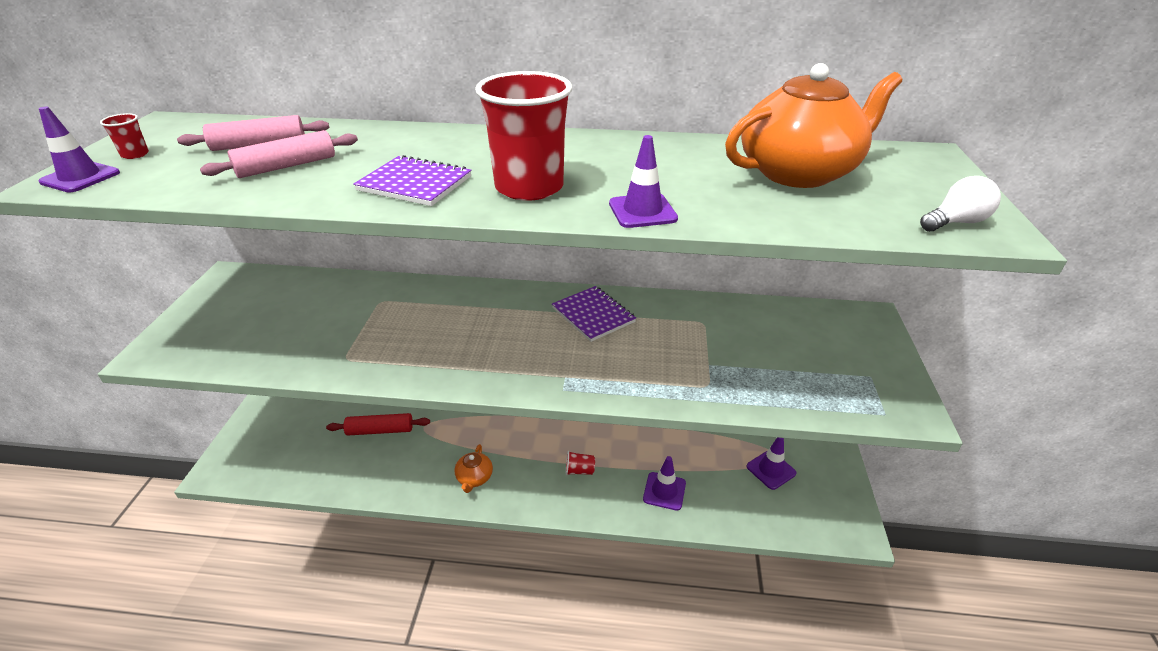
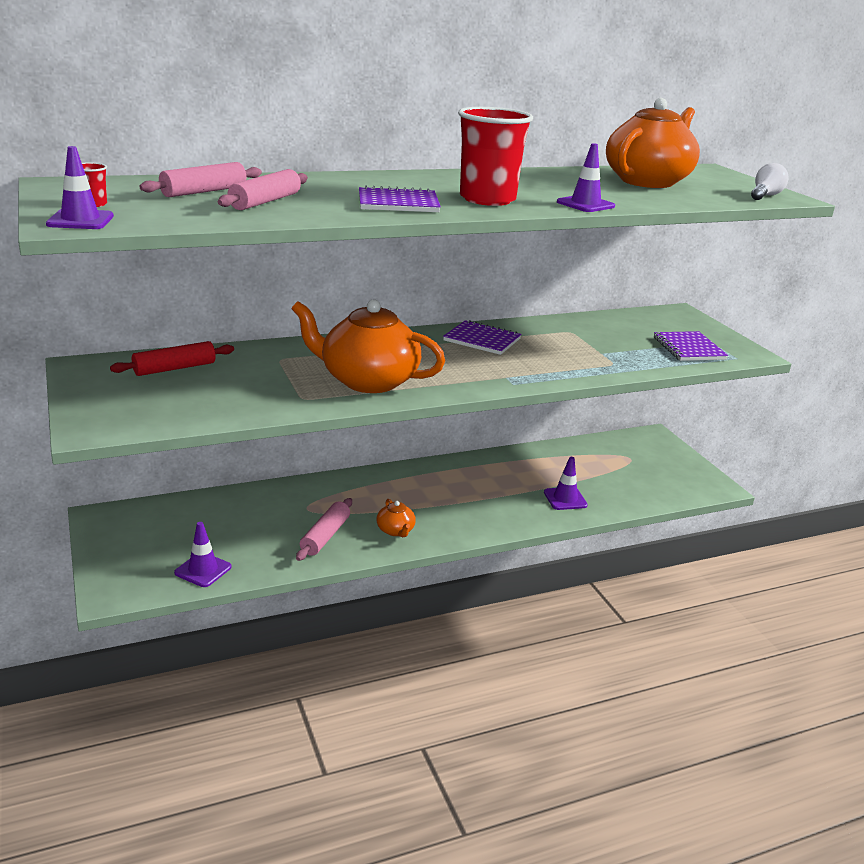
camera: 30 degrees left, 10 degrees down
red rolling pin [326,413,430,436] -> red rolling pin moved to [110,341,234,376]
red cup [566,451,595,475] -> none
purple traffic cone [746,437,796,490] -> purple traffic cone moved to [174,522,231,587]
none -> orange teapot [291,299,445,393]
none -> pink rolling pin [296,498,352,561]
none -> purple notebook [654,331,728,361]

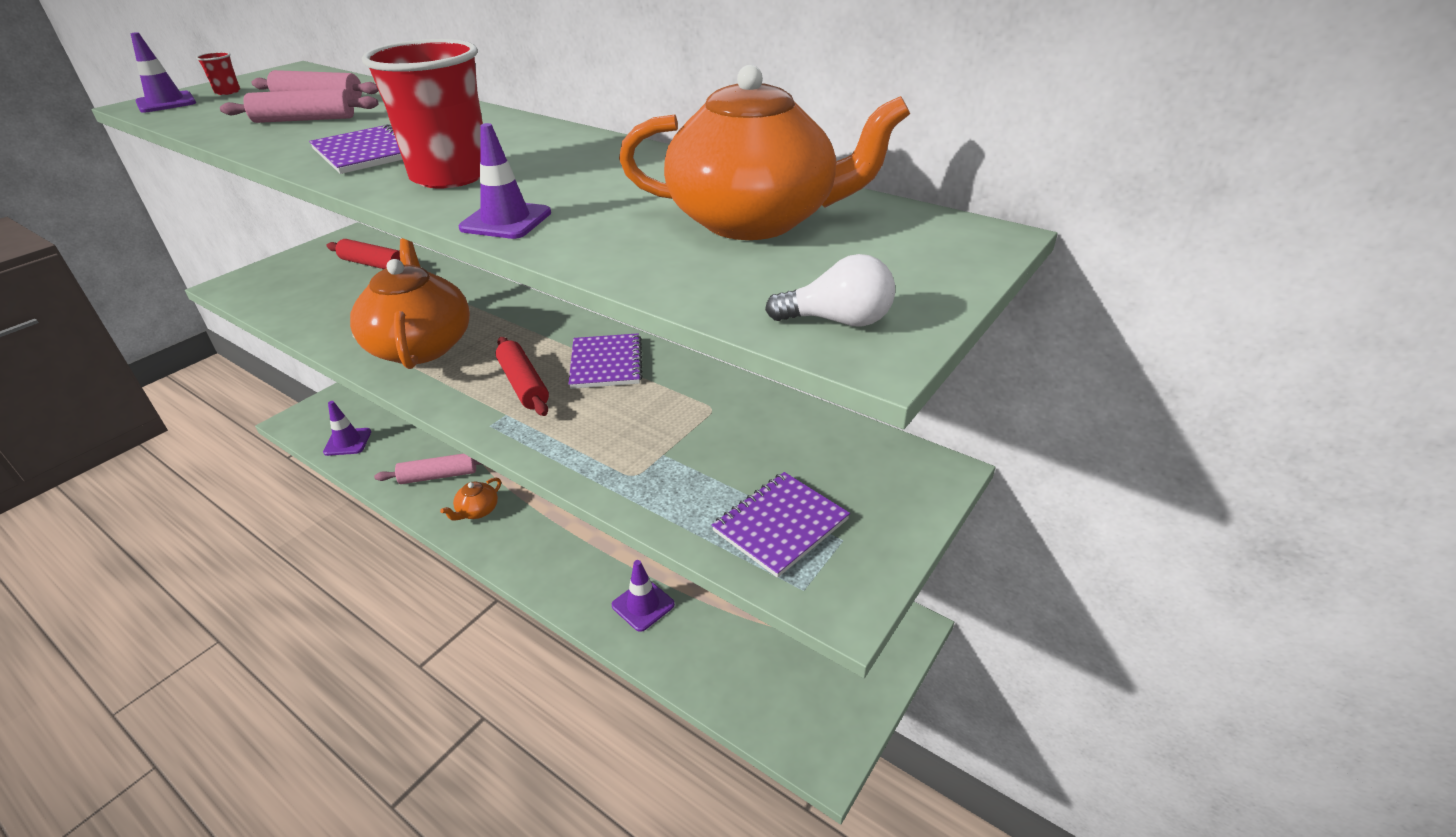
camera: 60 degrees right, 10 degrees up
none -> red rolling pin [496,337,549,416]

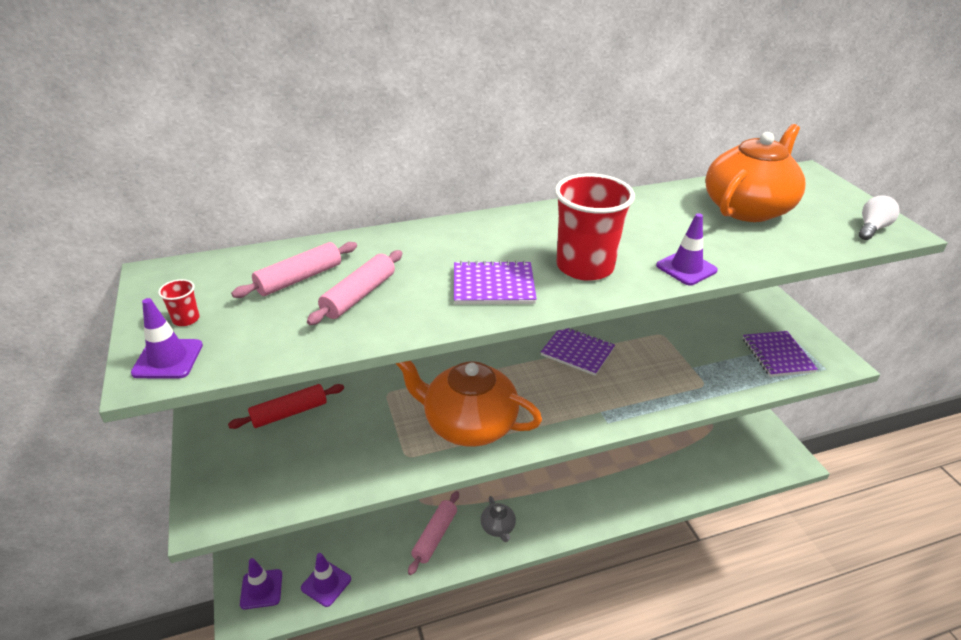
camera: 55 degrees left, 0 degrees up
orange teapot [440,477,501,521] -> grey teapot [481,496,516,542]
red rolling pin [496,337,549,416] -> none
purple traffic cone [612,560,675,632] -> purple traffic cone moved to [240,558,282,609]

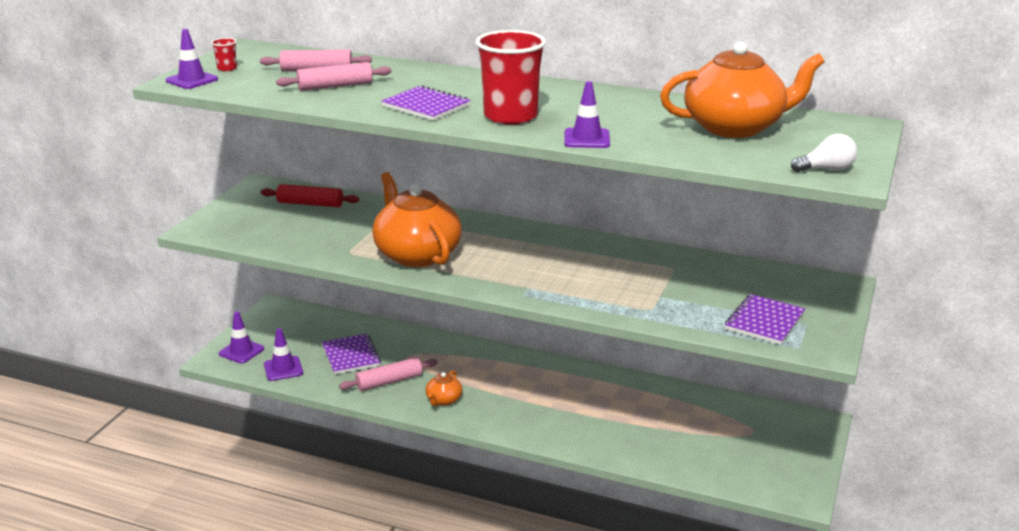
camera: 40 degrees right, 10 degrees down
grey teapot [481,496,516,542] -> orange teapot [426,370,462,406]
purple notebook [541,328,615,376] -> purple notebook moved to [322,334,381,374]

